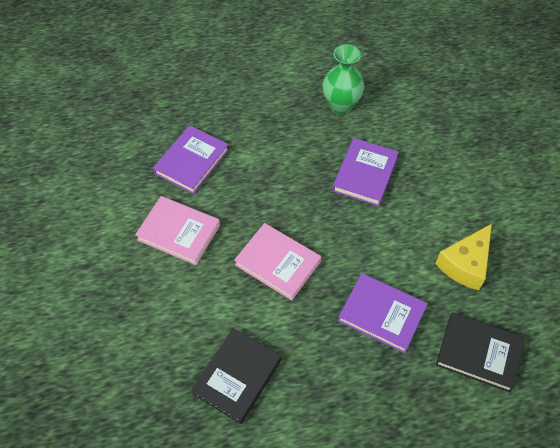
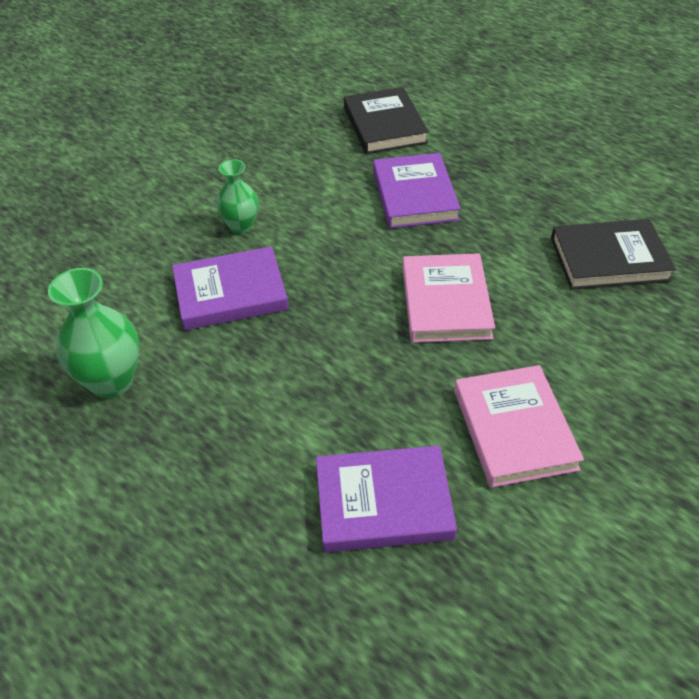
camera: 125 degrees left, 10 degrees down
yellow cheese [435,224,492,290] -> none
none -> green vase [216,159,258,234]

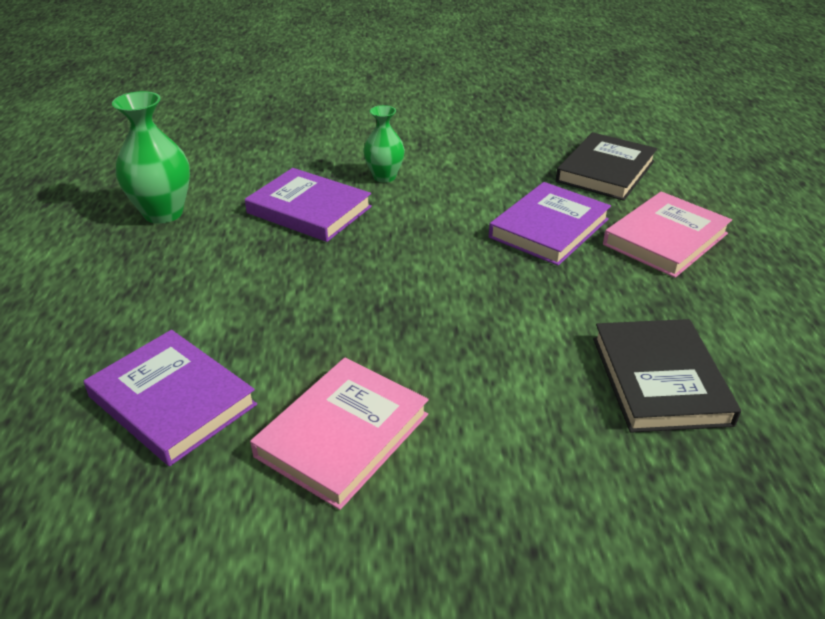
camera: 45 degrees right, 10 degrees down
pink book [403,253,495,343] -> pink book moved to [603,191,732,278]
black book [551,219,676,290] -> black book turned 45 degrees clockwise [593,319,741,433]

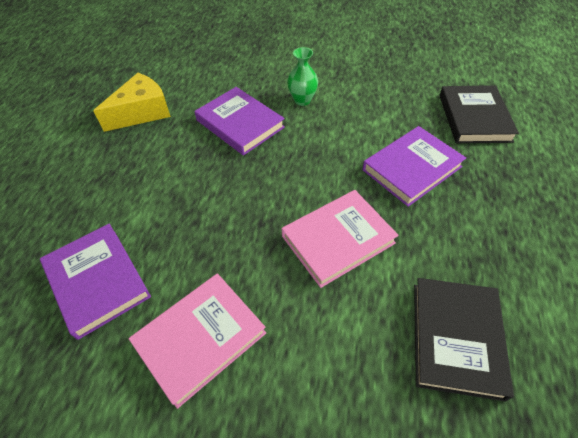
camera: 15 degrees right, 15 degrees up
green vase [112,91,190,224] -> yellow cheese [93,73,171,132]
black book [556,132,657,201] -> black book turned 45 degrees counterclockwise [439,85,519,144]
pink book [603,191,732,278] -> pink book moved to [282,190,399,288]

